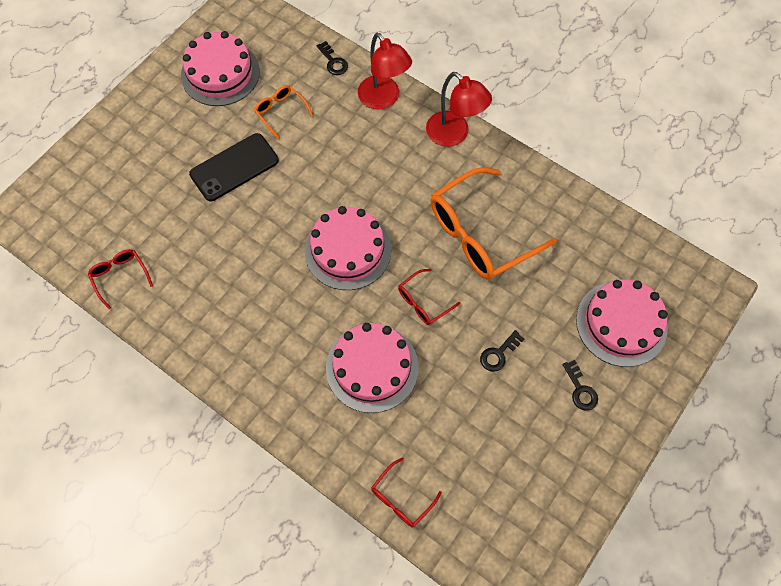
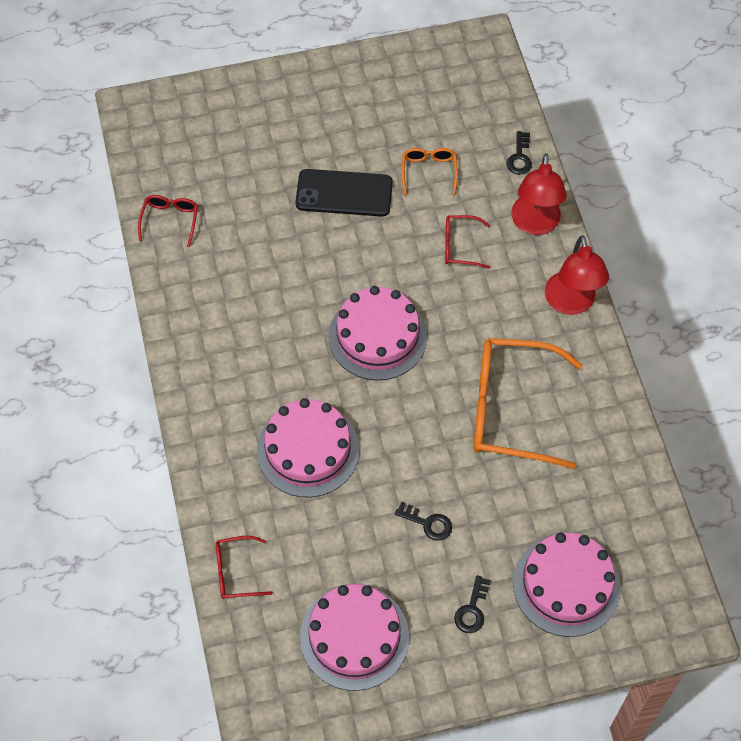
camera: 40 degrees right, 5 degrees down
pink cake [181,31,260,106] -> pink cake moved to [300,584,409,691]
red glasses [398,269,460,325] -> red glasses moved to [445,215,490,269]
black key [480,330,524,372] -> black key turned 150 degrees counterclockwise [395,502,452,541]

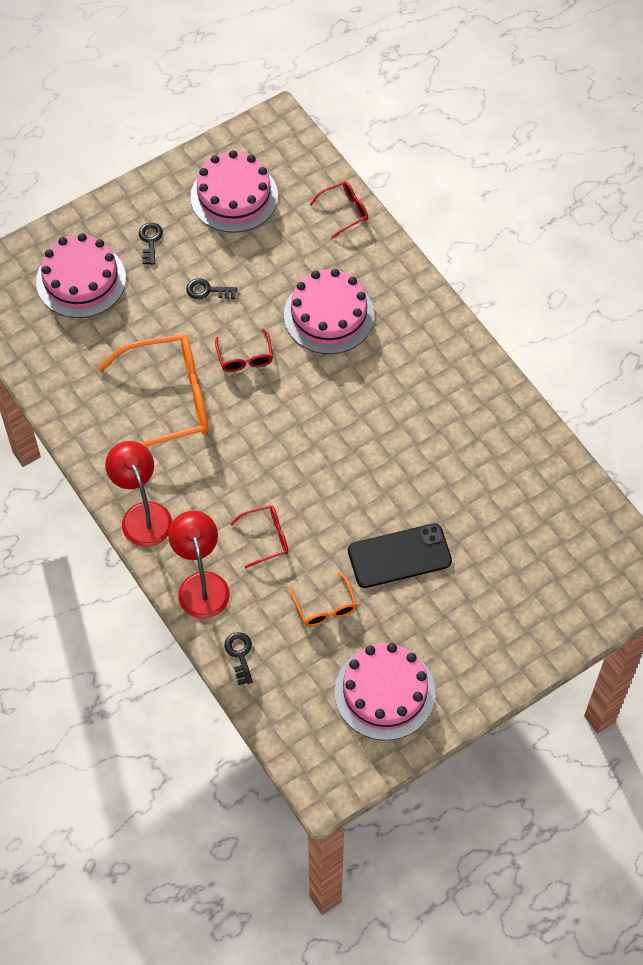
camera: 160 degrees right, 0 degrees up
red glasses [138,195,198,247] -> red glasses moved to [215,329,273,372]
pink cake [329,286,427,380] -> pink cake moved to [335,643,436,740]

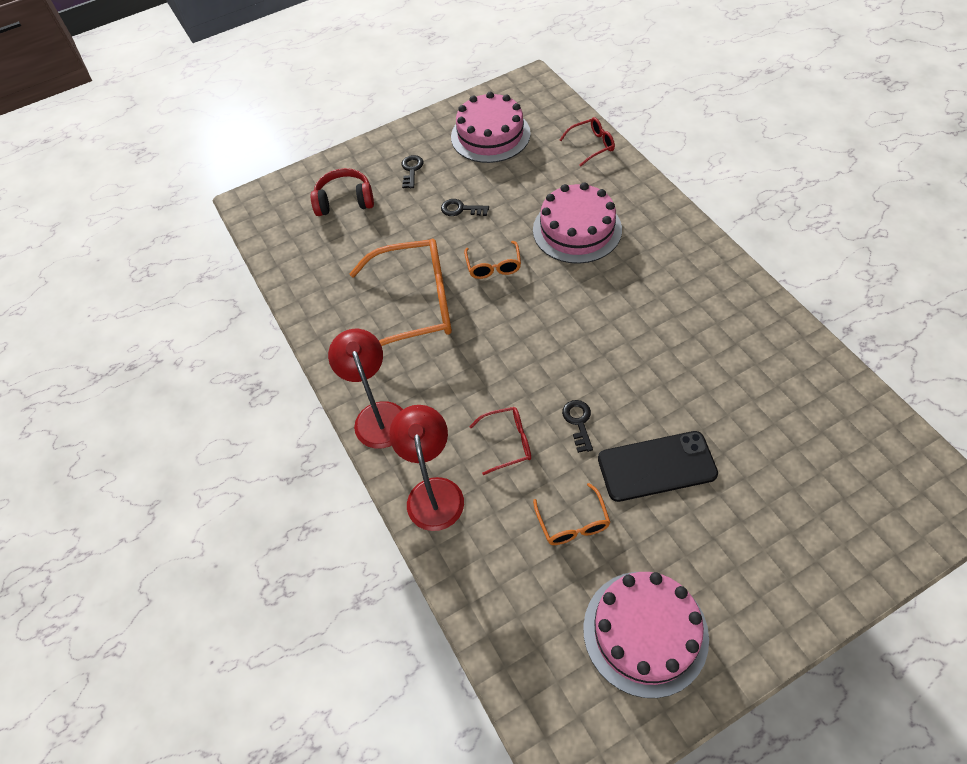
camera: 10 degrees right, 5 degrees down
pink cake [36,233,126,318] -> red headphones [311,168,374,216]
red glasses [215,329,273,372] -> orange glasses [464,241,521,279]
black key [224,632,253,685] -> black key moved to [562,400,593,453]

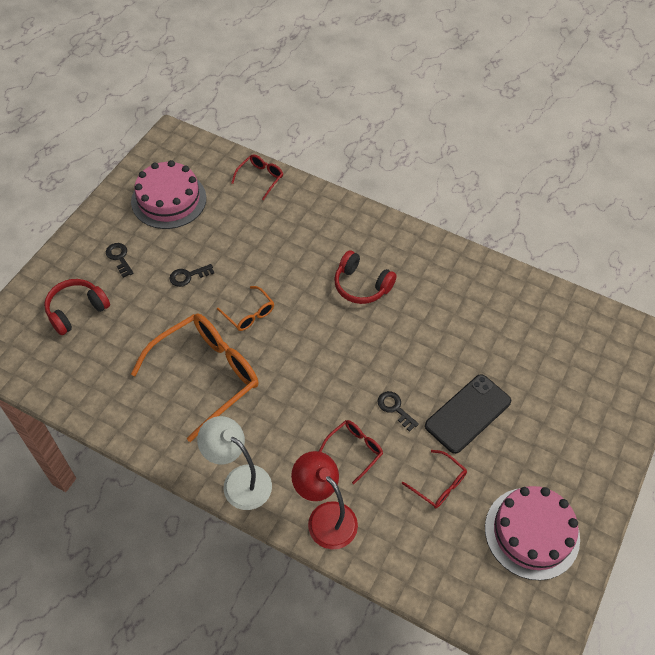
camera: 40 degrees left, 0 degrees up
red lamp [328,329,403,449] -> white lamp [197,416,272,510]
pink cake [533,182,622,264] -> none
orange glasses [533,483,610,545] -> red glasses [402,450,467,508]
none -> red headphones [334,250,397,304]

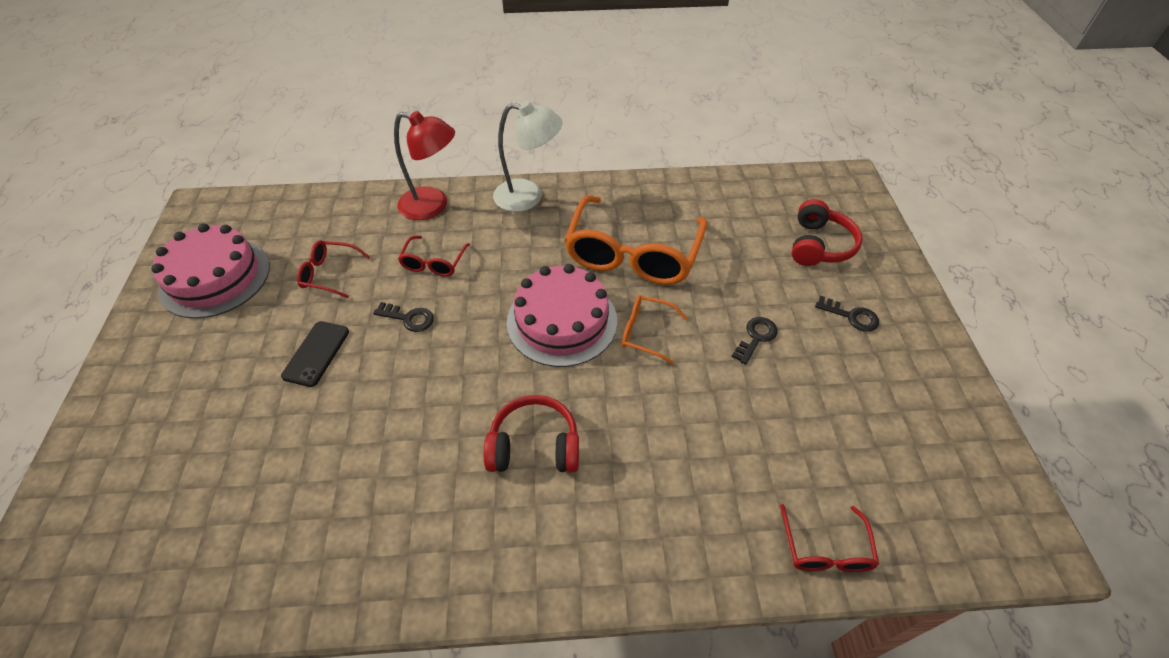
camera: 150 degrees right, 5 degrees down
pink cake [131,160,206,229] -> pink cake moved to [507,264,617,367]
black phone [425,374,511,454] -> black phone [281,321,349,387], size x0.64

